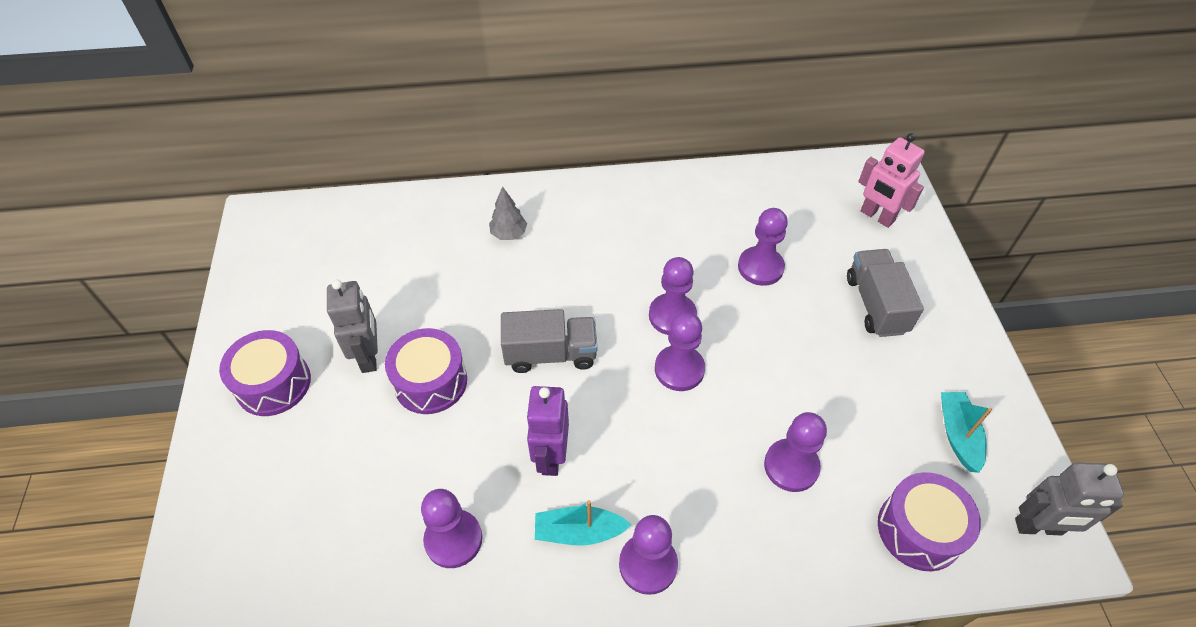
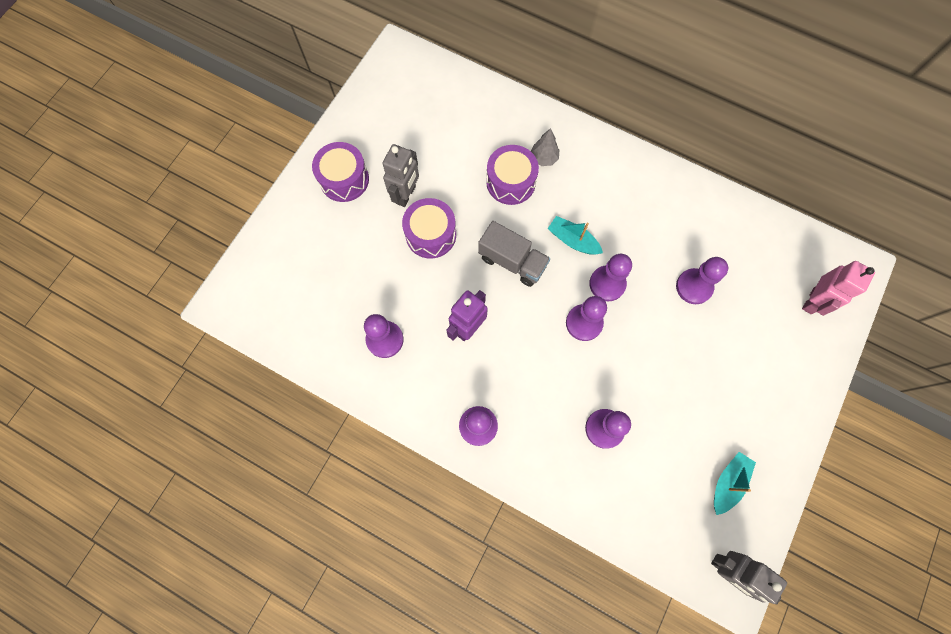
camera: 35 degrees right, 20 degrees up
turquoise boat [535,500,632,546] -> turquoise boat moved to [547,216,603,254]
grey truck [847,249,924,337] -> none
pink robot [858,133,925,228] -> pink robot turned 135 degrees counterclockwise [802,261,875,316]
purple drum [878,472,981,571] -> purple drum moved to [486,145,539,205]

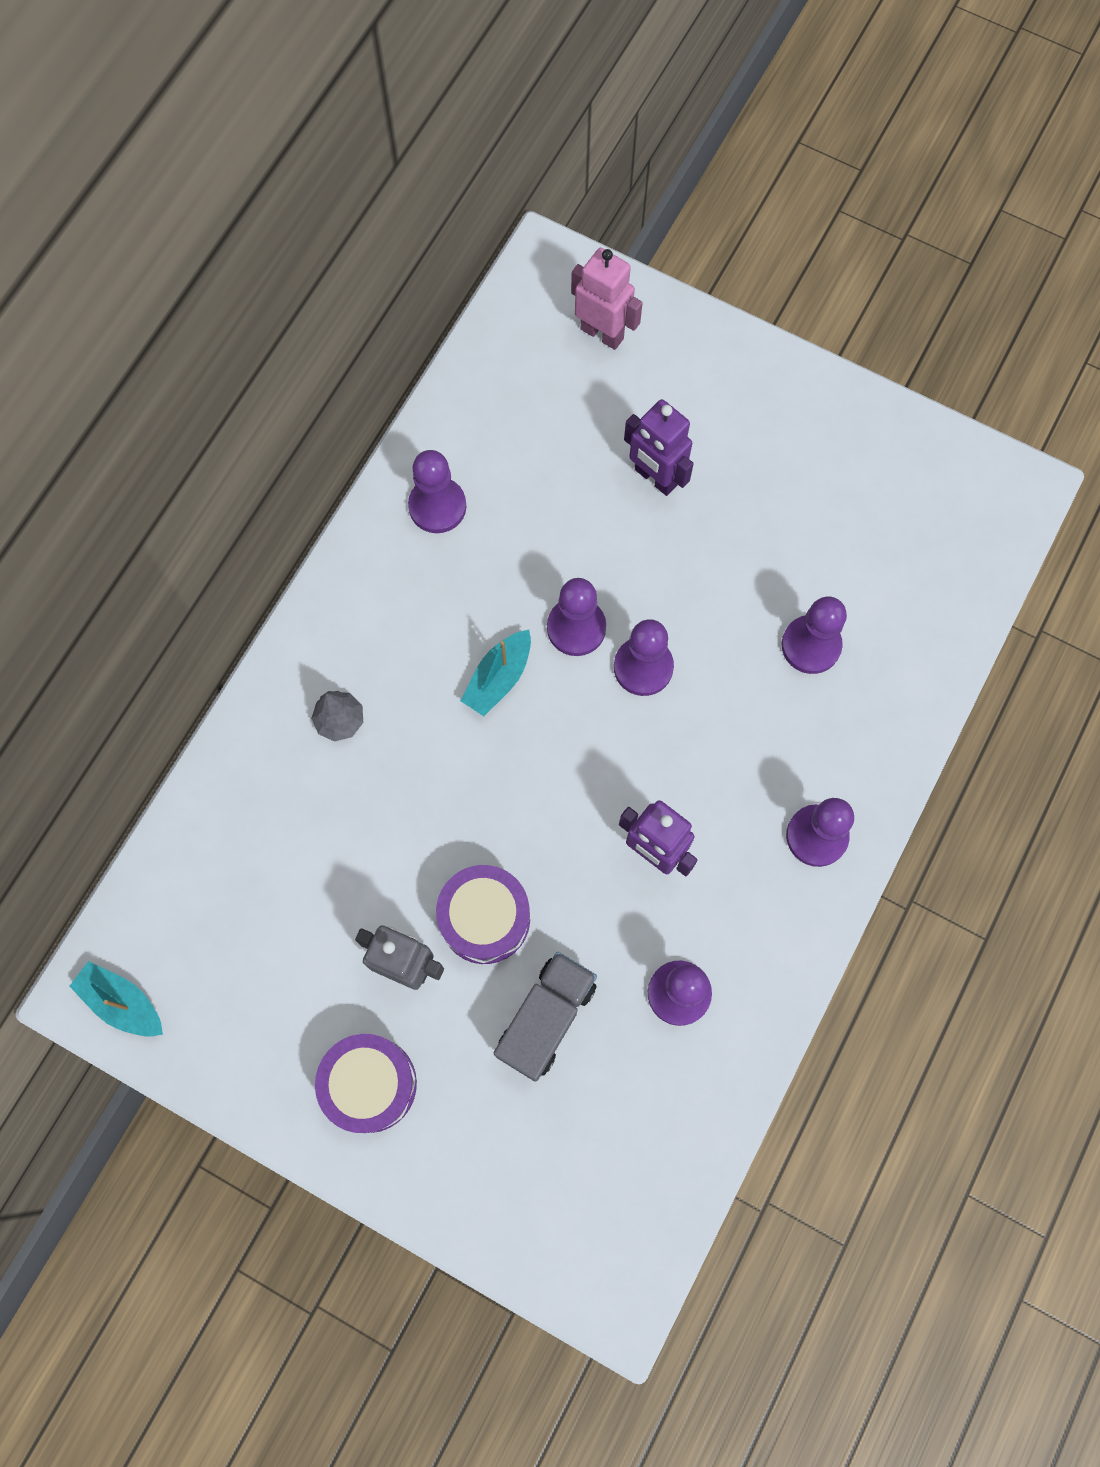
camera: 90 degrees left, 0 degrees up
grey truck [478,221,550,287] -> grey truck moved to [494,952,597,1082]
purple drum [486,145,539,205] -> none
purple pawn [676,257,728,304] -> purple pawn moved to [408,450,466,533]
grey robot [711,551,787,605] -> none
turquoise boat [714,452,756,515] -> turquoise boat moved to [69,961,163,1037]
none -> purple robot [624,399,694,496]

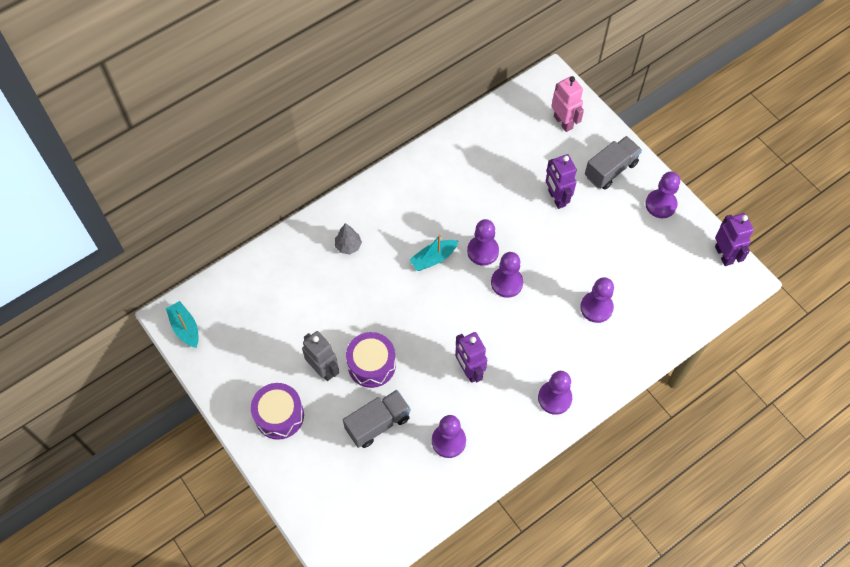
camera: 25 degrees right, 10 degrees down
purple pawn [408,450,466,533] -> purple pawn moved to [645,172,680,218]
none -> grey truck [585,136,642,190]
none -> purple robot [715,213,754,266]

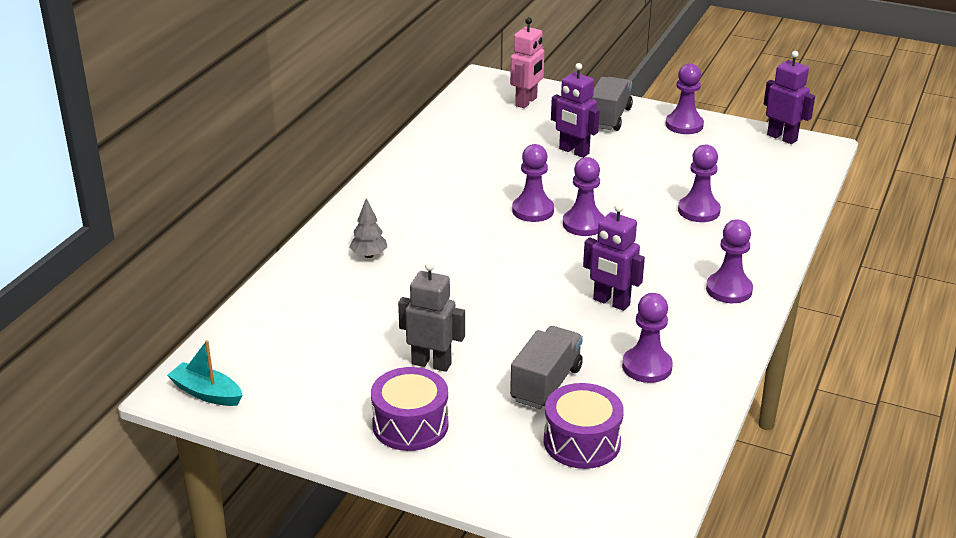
camera: 30 degrees left, 30 degrees down
purple drum [346,332,396,388] -> purple drum moved to [544,383,624,469]
turquoise boat [409,235,458,271] -> none
pink robot [551,76,584,132] -> pink robot turned 90 degrees clockwise [510,17,544,108]

